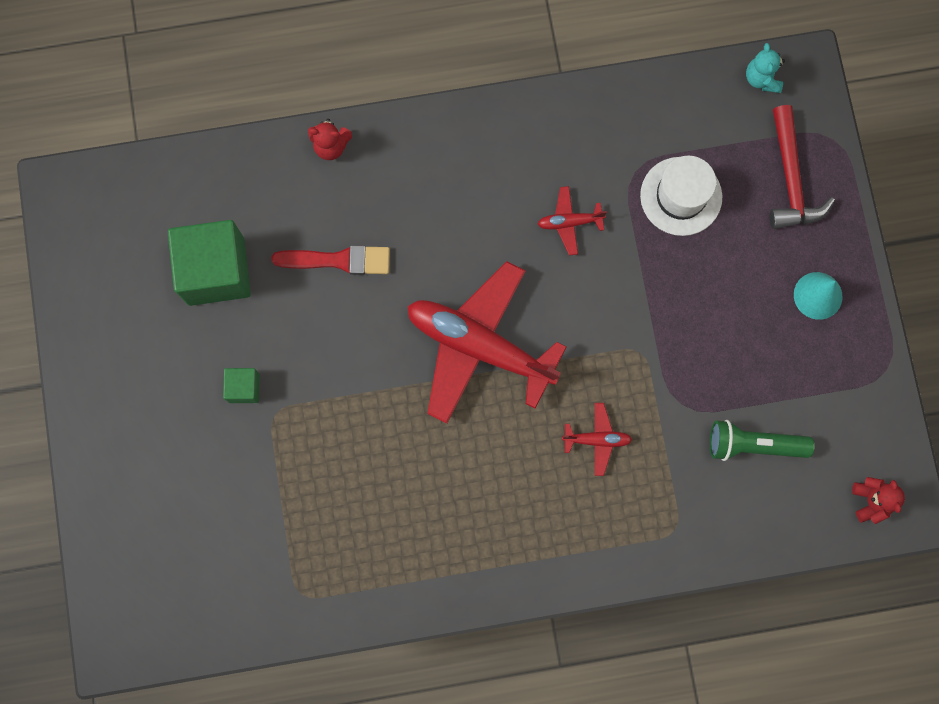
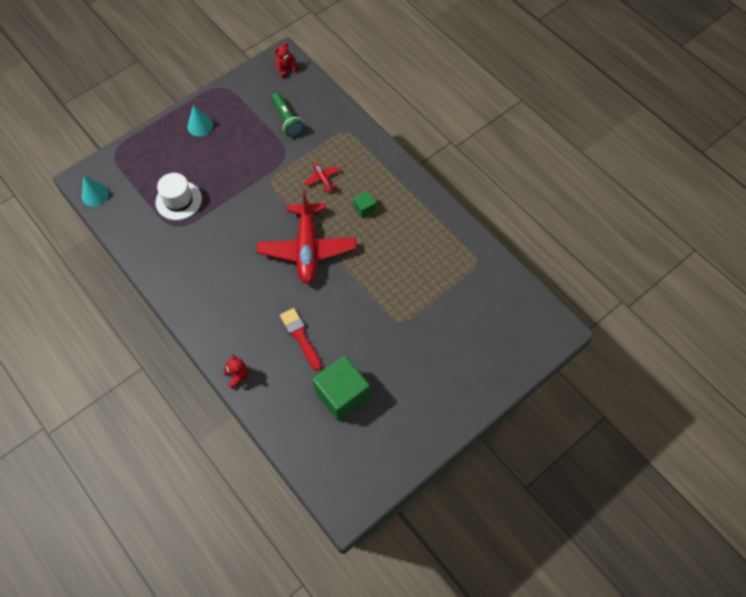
camera: 120 degrees left, 15 degrees down
green cube [223,368,260,403] -> green cube moved to [353,191,376,218]
red plane [538,186,607,255] -> none
turquoise teddy bear [746,43,785,93] -> turquoise cone [82,176,109,206]
red hammer [770,105,835,229] -> none

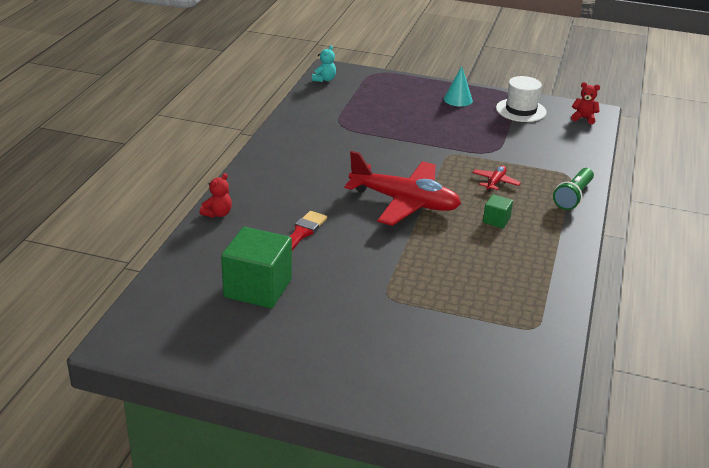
camera: 55 degrees right, 30 degrees down
turquoise cone [82,176,109,206] -> turquoise teddy bear [312,45,336,82]
white hat [156,173,202,220] -> white hat moved to [496,76,547,122]
red plane [257,189,356,284] -> red plane turned 120 degrees counterclockwise [345,151,461,226]
green flashlight [271,93,304,137] -> green flashlight moved to [553,168,594,210]

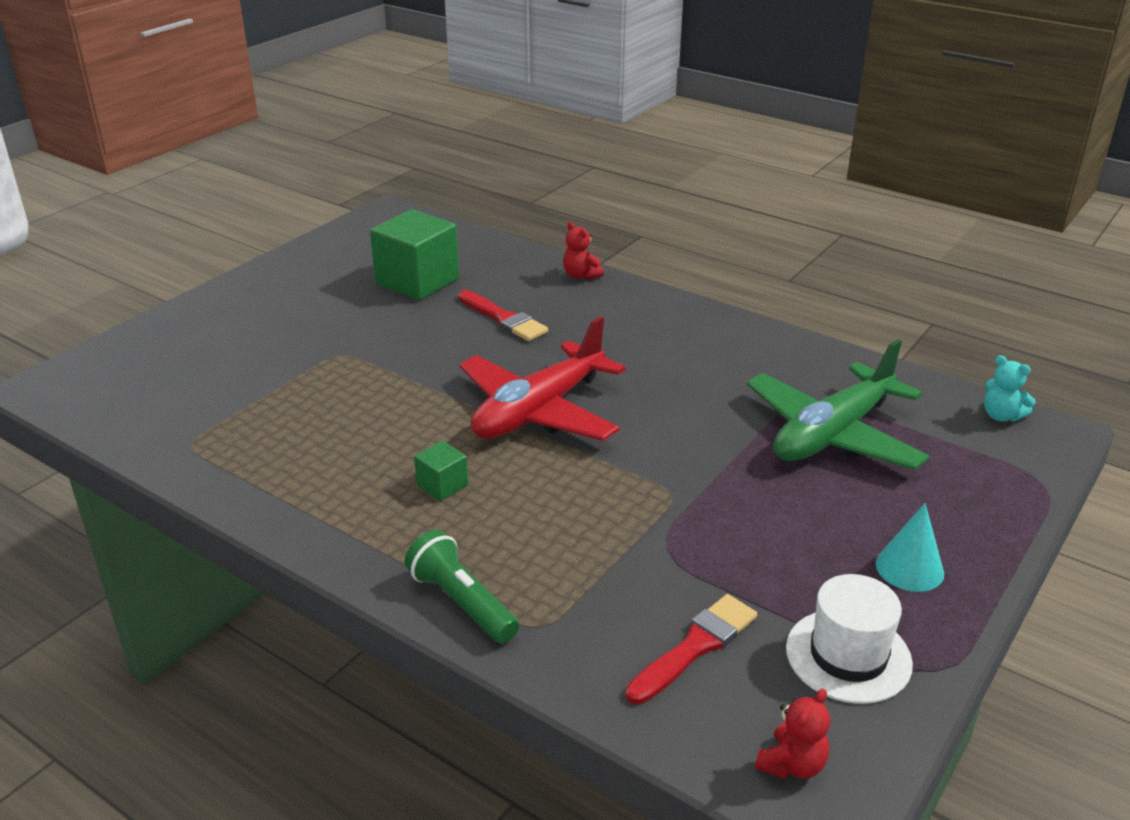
camera: 110 degrees right, 0 degrees up
red plane [472,166,521,192] -> none
none -> red brush [625,594,757,704]
none -> green plane [747,339,930,470]

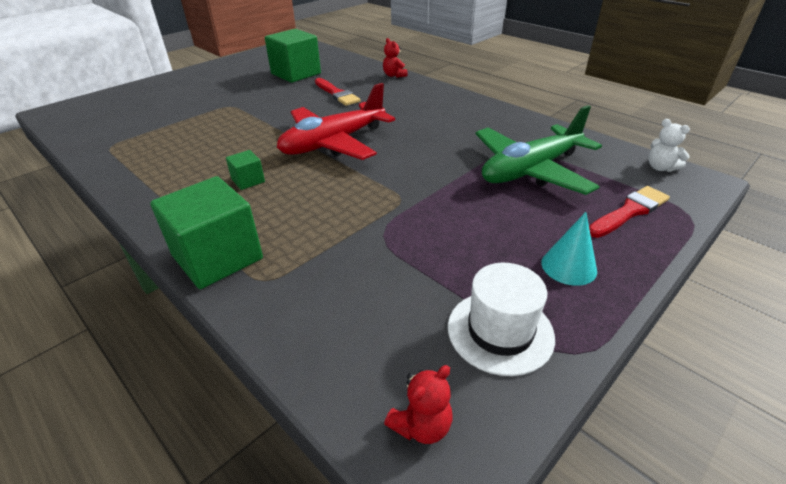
camera: 10 degrees right, 5 degrees up
green flashlight [405,530,519,643] -> green cube [150,176,263,289]
red brush [625,594,757,704] -> red brush moved to [589,186,670,238]
turquoise teddy bear [984,355,1035,422] -> white teddy bear [649,119,690,172]

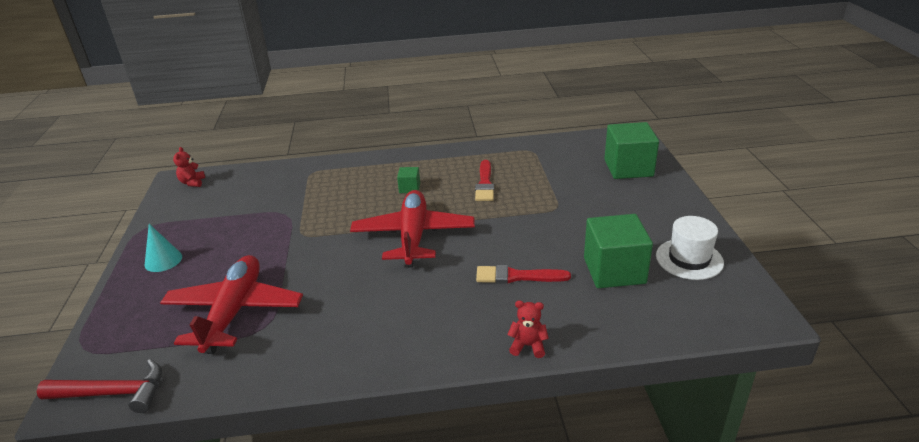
camera: 130 degrees right, 5 degrees down
green cube [150,176,263,289] -> green cube moved to [604,122,659,179]
white hat [448,263,555,376] -> white hat moved to [656,216,724,280]
green plane [476,105,602,195] -> red plane [160,255,303,354]
red brush [589,186,670,238] -> red brush moved to [475,160,494,201]
white teddy bear [649,119,690,172] -> red hammer [37,359,162,413]

